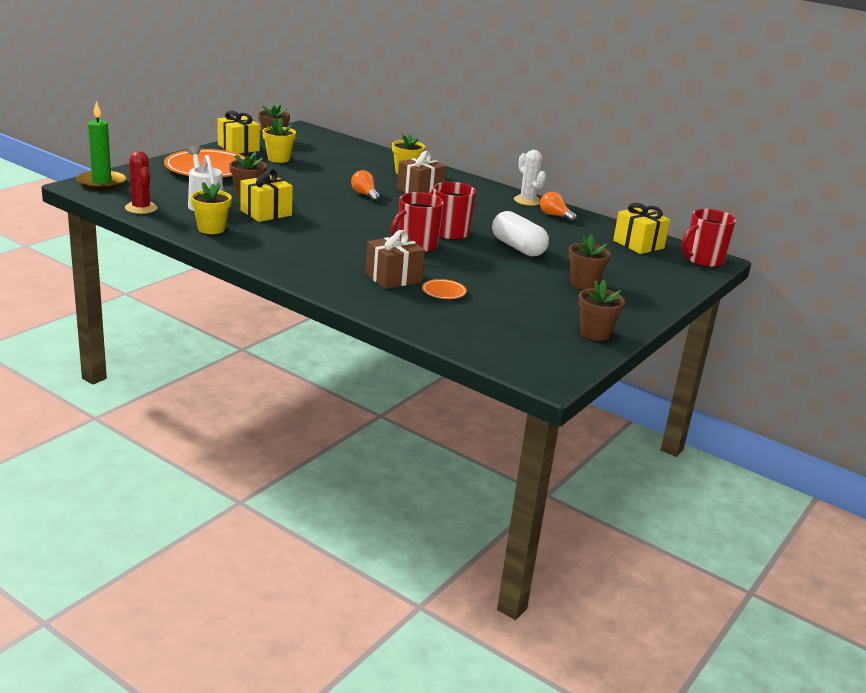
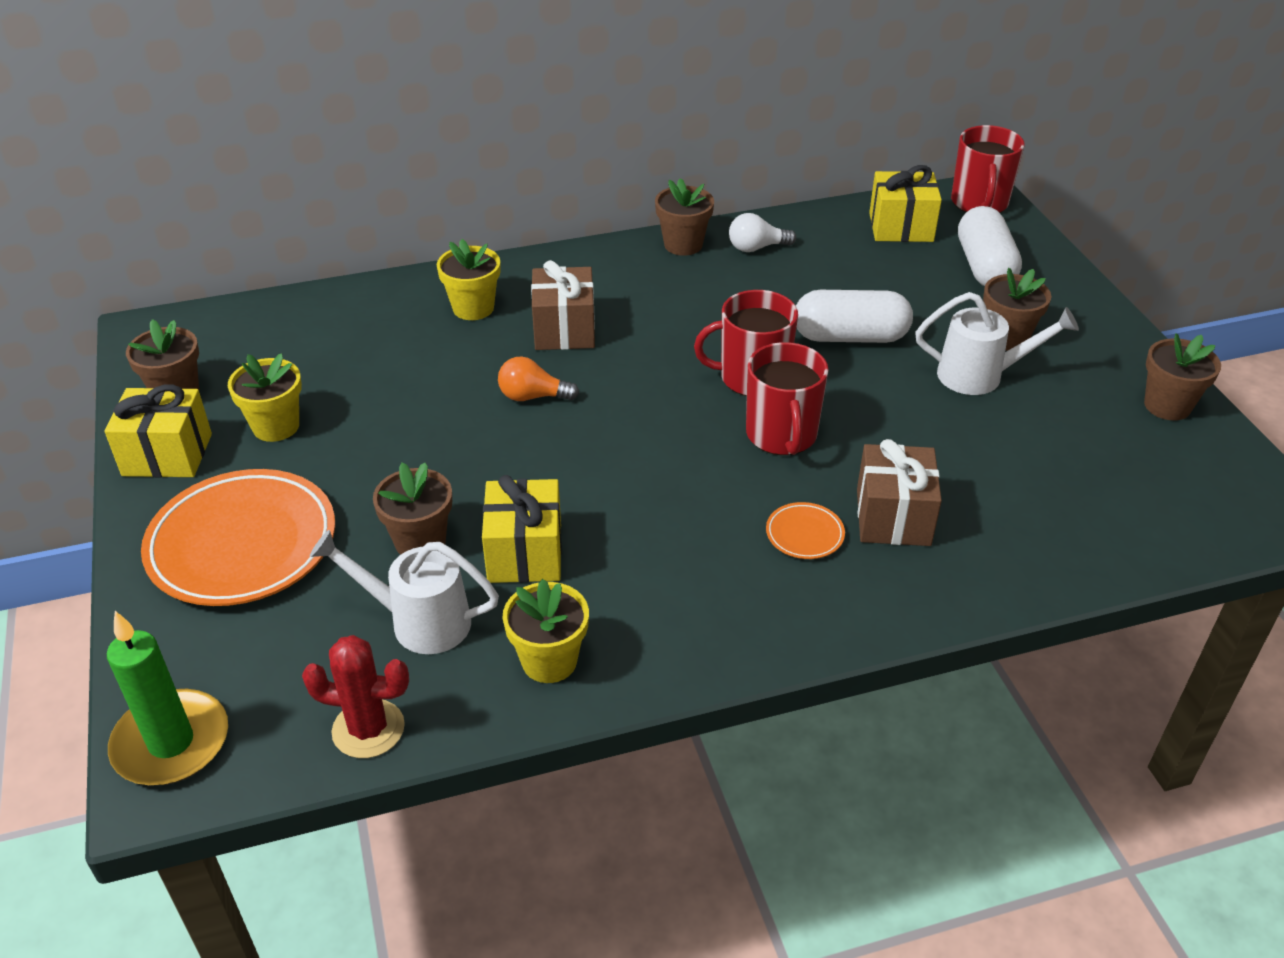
camera: 50 degrees left, 15 degrees up
orange plate [422,279,467,299] -> orange plate moved to [766,502,845,559]
white cactus [514,150,546,206] -> brown flower pot [655,178,714,256]
orange light bulb [540,192,577,222] -> white light bulb [729,213,796,252]
none -> white watering can [915,292,1079,395]
none -> white capsule [958,206,1022,286]

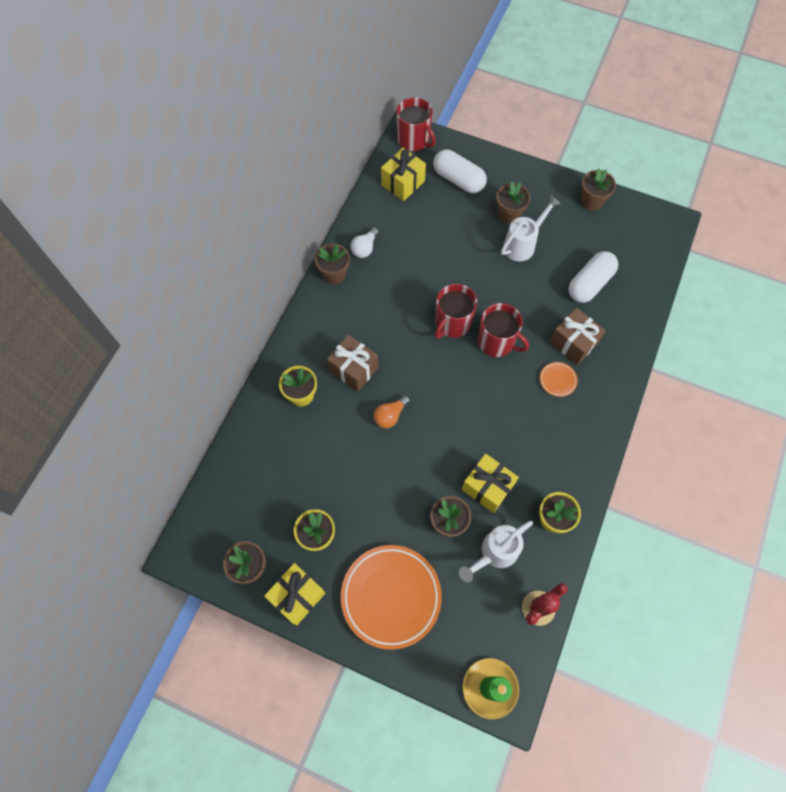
camera: 50 degrees left, 25 degrees up
white capsule [796,290,913,343] -> white capsule moved to [568,251,618,303]

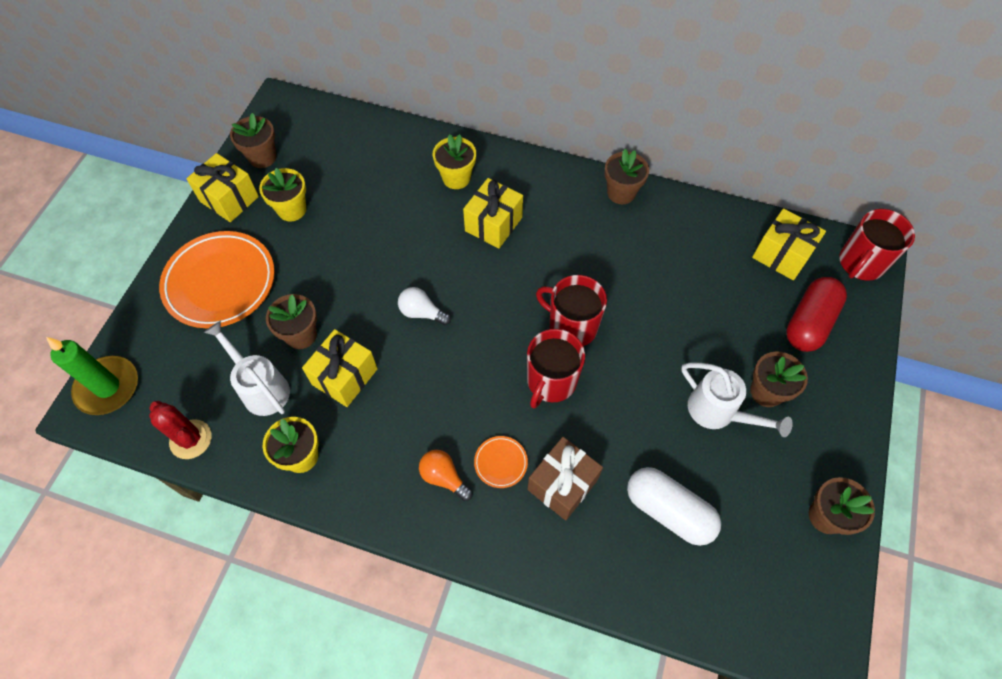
camera: 85 degrees right, 5 degrees down
brown gift [327,335,378,392] -> yellow gift [463,178,523,248]
white light bulb [351,228,379,258] -> white light bulb moved to [398,287,451,325]
orange light bulb [374,395,410,428] -> orange light bulb moved to [419,450,473,501]
white capsule [433,150,487,193] -> red capsule [786,277,847,352]

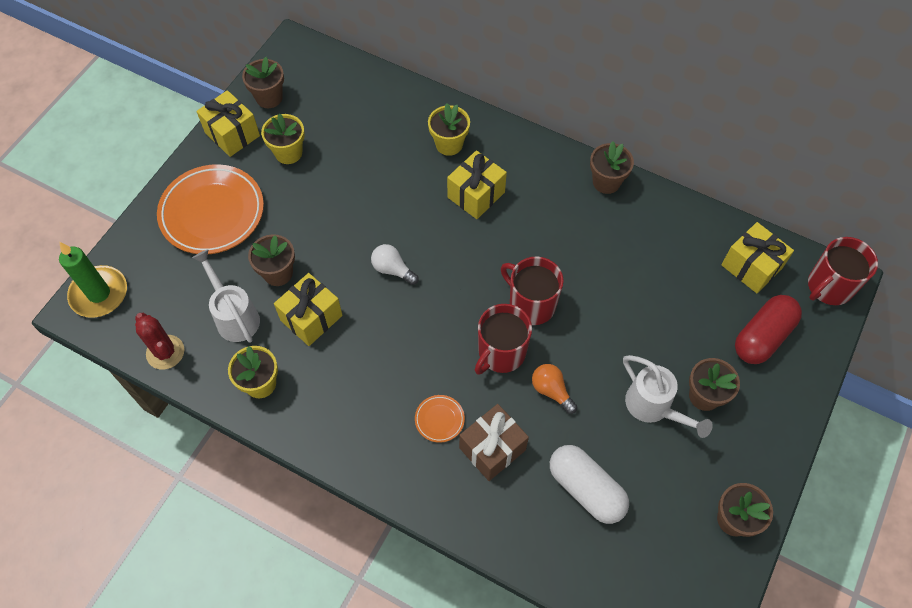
camera: 10 degrees right, 0 degrees up
orange light bulb [419,450,473,501] -> orange light bulb moved to [532,364,577,414]

